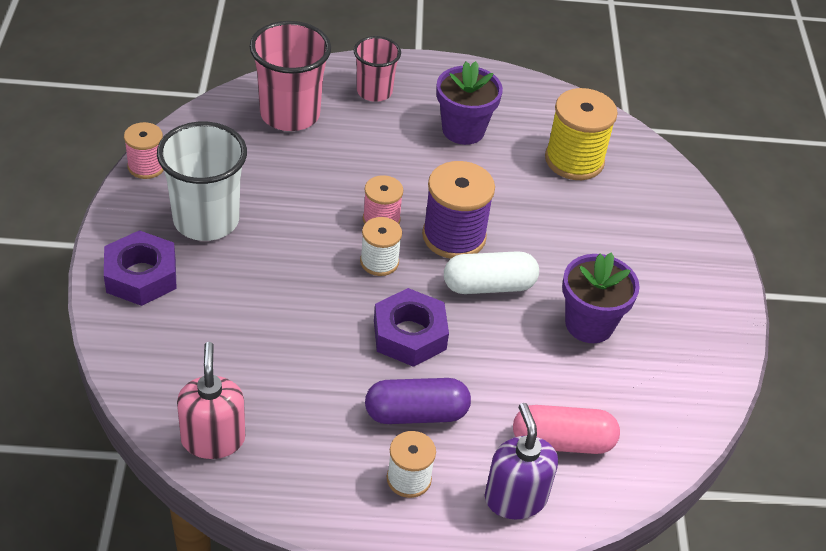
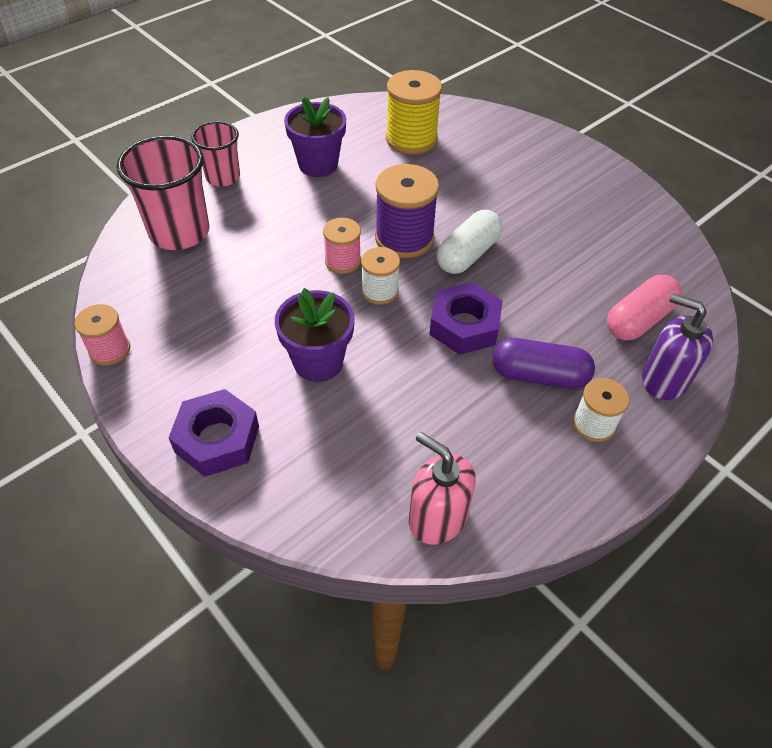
camera: 40 degrees left, 5 degrees up
white cup [157,122,247,241] -> none
purple capsule [365,378,471,424] -> purple capsule turned 60 degrees clockwise [493,338,595,389]
purple flower pot [562,252,640,343] -> purple flower pot moved to [275,288,355,382]

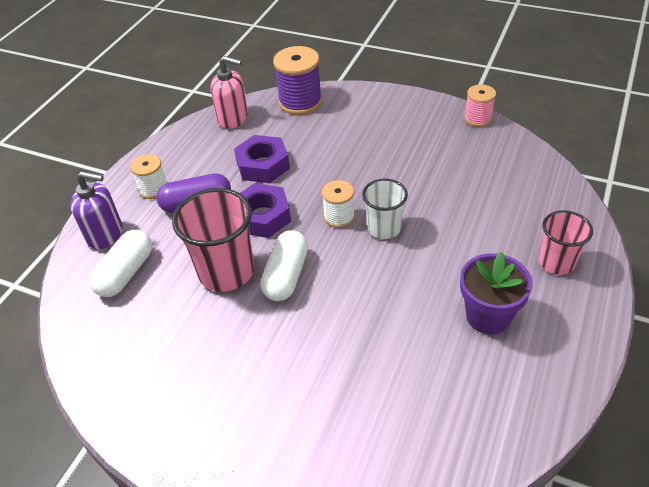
camera: 160 degrees right, 5 degrees down
pink cup [117,135,209,250] -> pink cup moved to [172,188,254,292]
purple nut [169,389,259,477] -> purple nut moved to [234,135,290,183]
purple flower pot [275,288,355,382] -> none
pink spool [323,218,361,274] -> white cup [362,179,408,239]
purple spool [375,164,439,258] -> purple spool moved to [273,46,322,115]
yellow spool [386,70,442,155] -> none
pink capsule [607,275,682,341] -> white capsule [89,230,152,297]

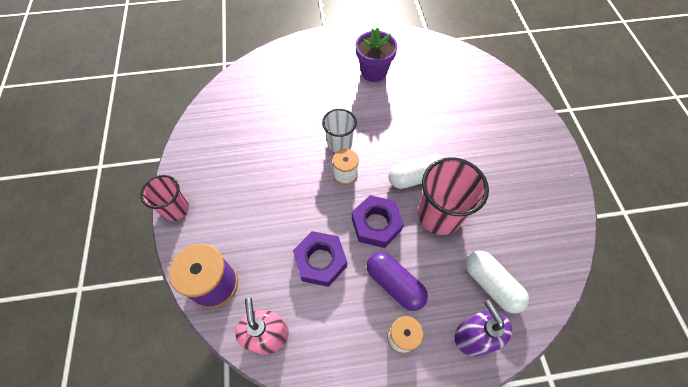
camera: 125 degrees left, 15 degrees up
white capsule [89,230,152,297] -> white capsule turned 60 degrees clockwise [466,251,529,313]
pink spool [464,84,496,127] -> none
pink cup [539,210,593,275] -> pink cup moved to [140,175,189,221]

